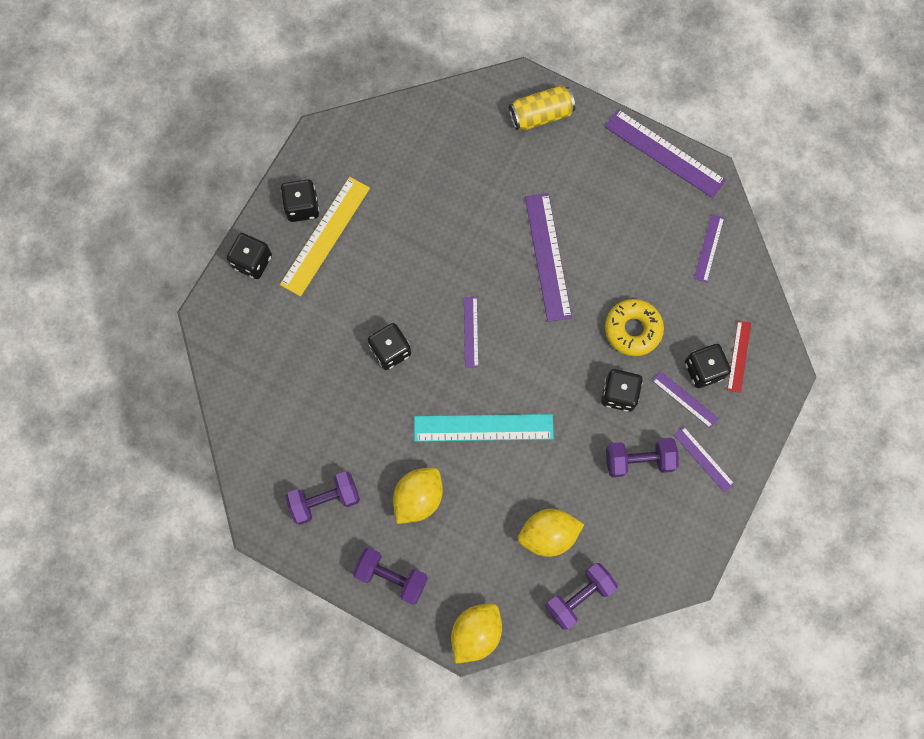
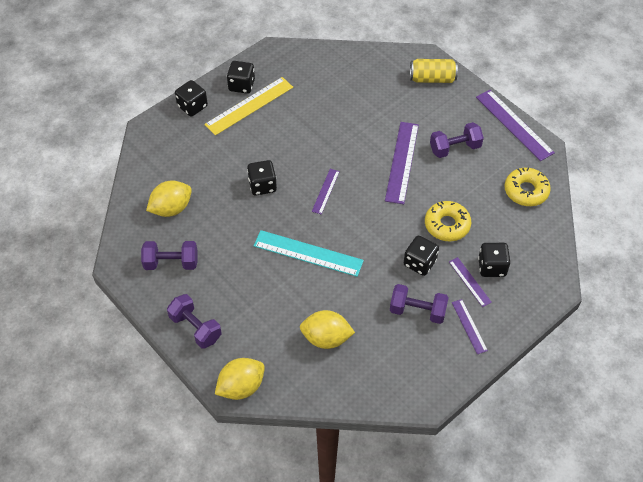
camera: 20 degrees right, 20 degrees down
yellow lemon [393,467,443,524] -> yellow lemon moved to [146,181,192,217]
purple dumbbell [545,563,618,629] -> purple dumbbell moved to [430,122,484,158]
purple ruler [694,214,724,283] -> yellow donut [504,168,551,206]
red ruler [727,320,751,393] -> none

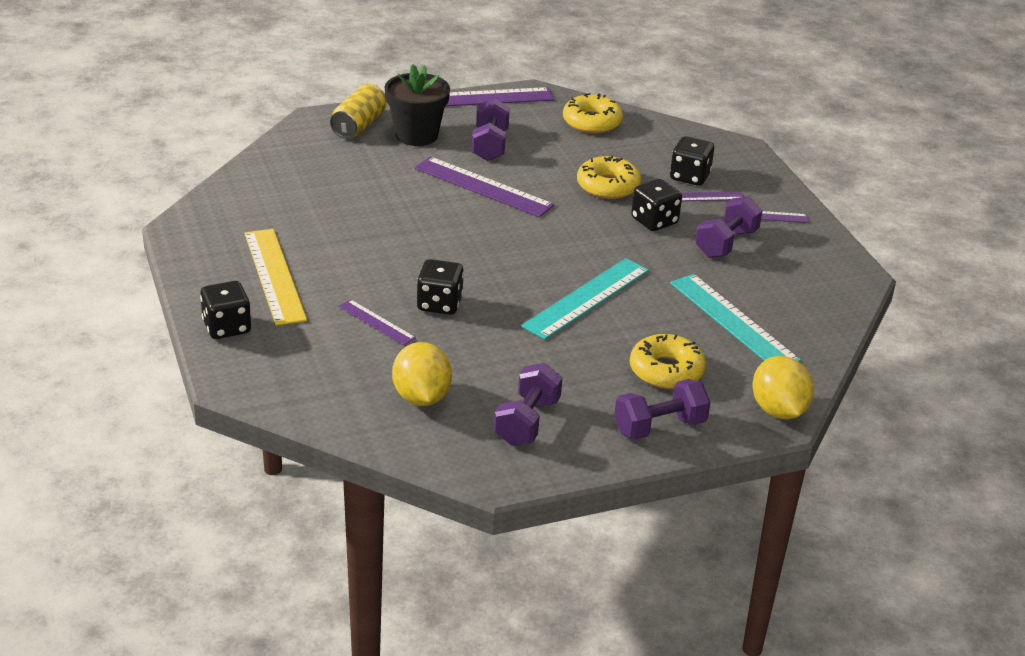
camera: 70 degrees left, 20 degrees down
black dice [227,61,255,94] -> none
yellow lemon [300,310,355,349] -> turquoise ruler [670,274,801,362]
purple ruler [312,169,340,215] -> purple ruler moved to [338,299,416,345]
none -> black flower pot [385,64,450,146]
none -> yellow donut [630,334,706,389]

